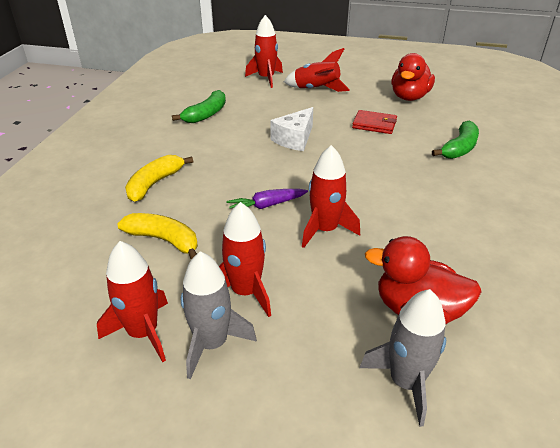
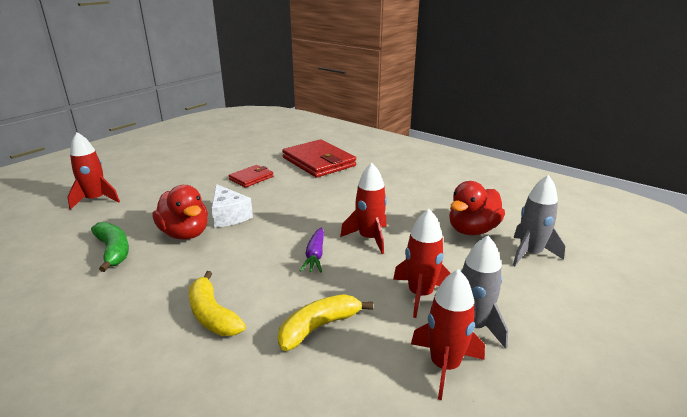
camera: 65 degrees left, 10 degrees down
red rocket [284,48,350,92] -> none
red duck [391,53,435,101] -> red duck moved to [152,185,208,240]
green banana [432,120,479,159] -> red wallet [282,139,356,178]

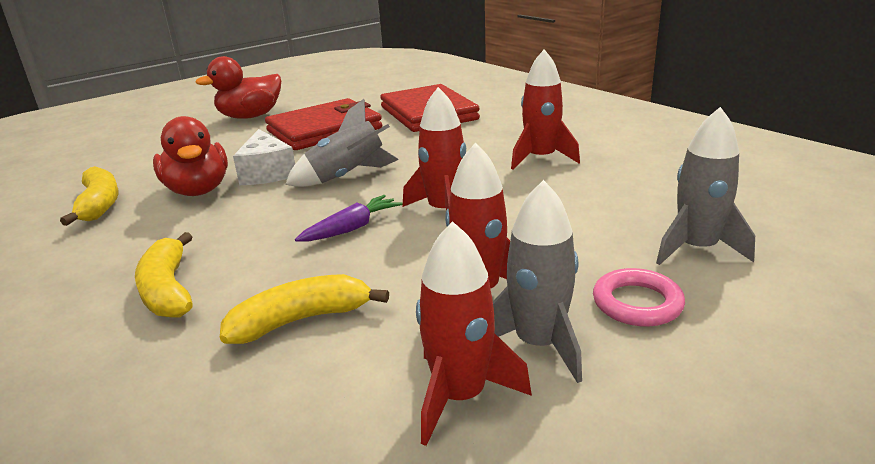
camera: 15 degrees right, 0 degrees up
red rocket [67,132,120,210] -> red rocket moved to [511,49,580,170]
green banana [91,222,129,272] -> yellow banana [60,166,119,226]
red wallet [229,165,274,188] -> red wallet [265,98,382,150], size x1.89
purple carrot [300,227,324,272] -> purple carrot turned 150 degrees counterclockwise [295,195,403,242]
red duck [449,181,505,235] -> red duck moved to [195,56,281,119]
none -> grey rocket [285,99,399,187]
none -> pink ring [593,268,685,326]

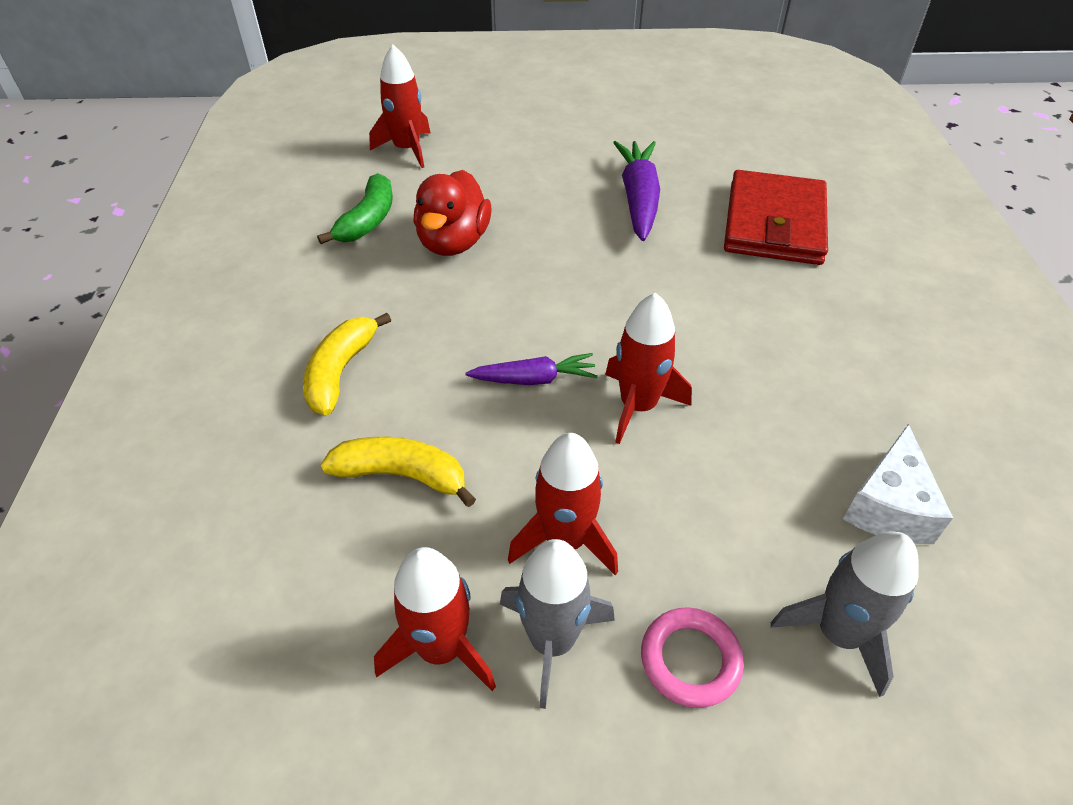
camera: 35 degrees right, 20 degrees up
yellow banana [60,166,119,226] -> green banana [317,173,393,244]
red duck [195,56,281,119] -> none
white cheese [233,129,295,185] -> white cheese moved to [843,424,953,544]
red wallet [265,98,382,150] -> purple carrot [613,141,660,241]
grey rocket [285,99,399,187] -> none
red rocket [511,49,580,170] -> red rocket moved to [369,45,431,168]

